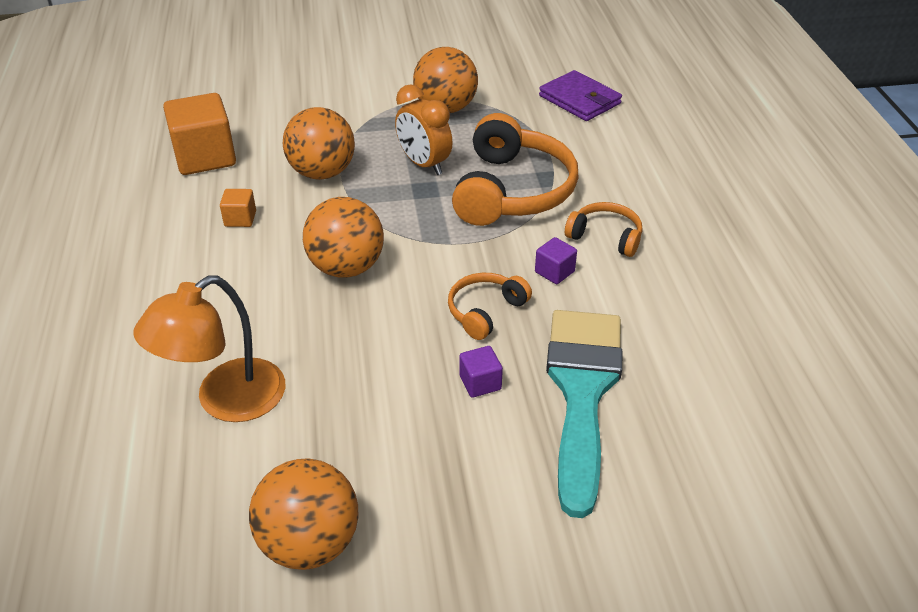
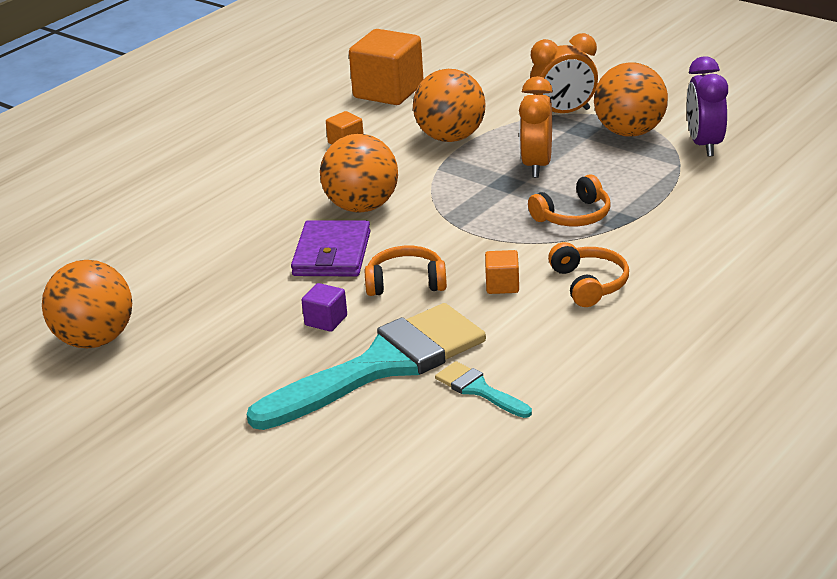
camera: 50 degrees right, 10 degrees down
orange lamp [133,275,285,422] -> none
orange headphones [452,113,579,226] -> orange headphones [528,174,610,226], size x0.51
purple cube [535,237,577,284] -> orange cube [485,250,519,294]
purple wallet [539,70,622,121] -> purple wallet moved to [291,220,371,277]
none -> turquoise brush [435,361,532,418]
none -> orange clock [530,33,598,113]
none -> purple clock [687,56,728,157]

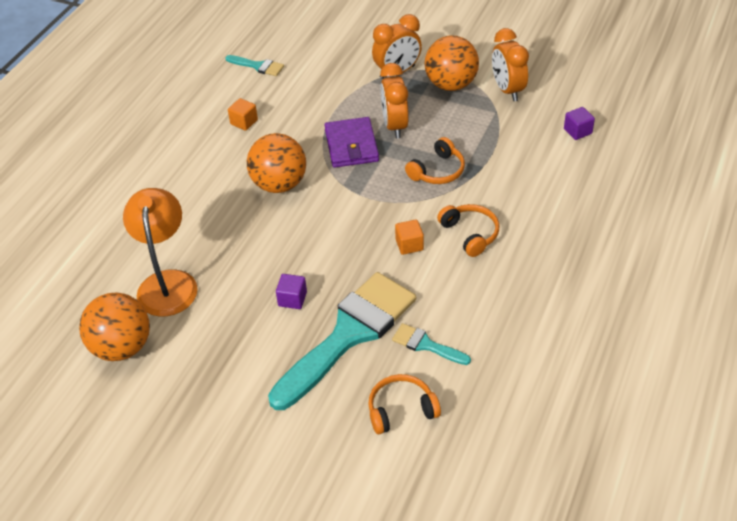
camera: 15 degrees left, 15 degrees up
purple wallet [291,220,371,277] -> purple wallet moved to [325,117,379,168]
orange cube [349,29,424,105] -> turquoise brush [225,55,284,76]
orange headphones [365,246,447,296] -> orange headphones moved to [368,374,441,434]
orange ball [413,69,486,142] -> none
purple clock [687,56,728,157] -> orange clock [492,28,529,101]
none -> orange lamp [123,188,198,316]
none -> purple cube [564,107,595,140]

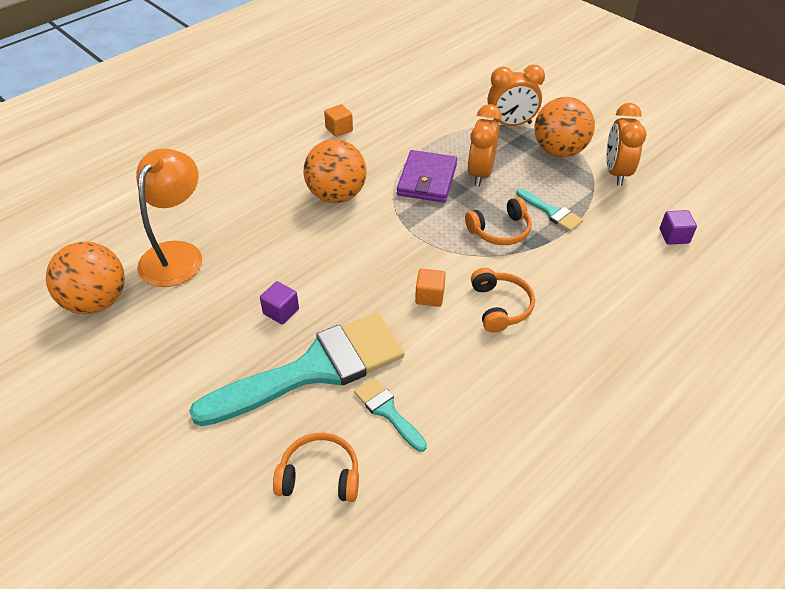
camera: 20 degrees right, 0 degrees up
turquoise brush [225,55,284,76] -> turquoise brush moved to [516,188,583,231]

